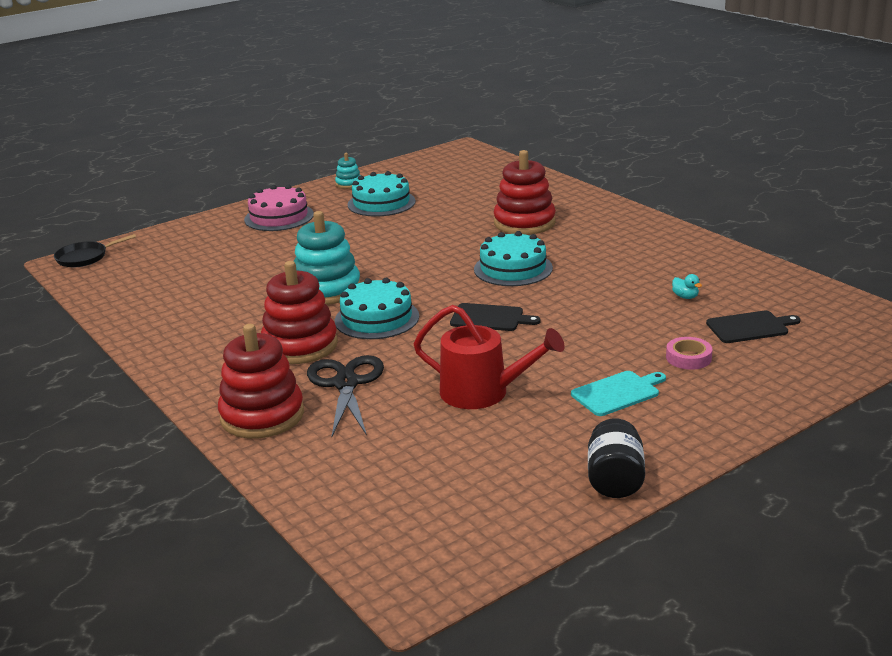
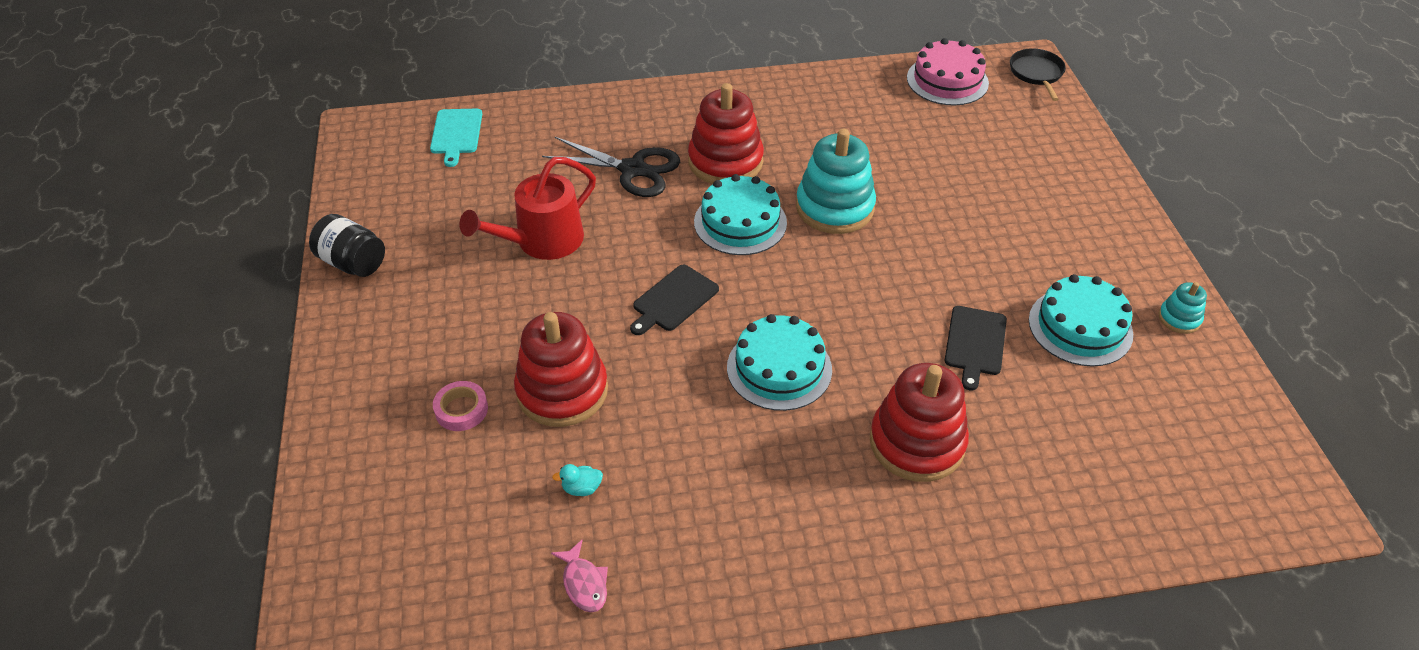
camera: 115 degrees right, 20 degrees up
red stacking toy [218,324,304,439] -> red stacking toy moved to [514,312,608,427]
pink cake [244,184,314,231] -> pink cake moved to [907,38,989,106]
turquoise cutting board [571,371,666,416] -> turquoise cutting board moved to [430,109,482,167]
black cutting board [706,311,801,343] -> black cutting board moved to [945,306,1007,391]
none -> pink fish [551,540,608,612]

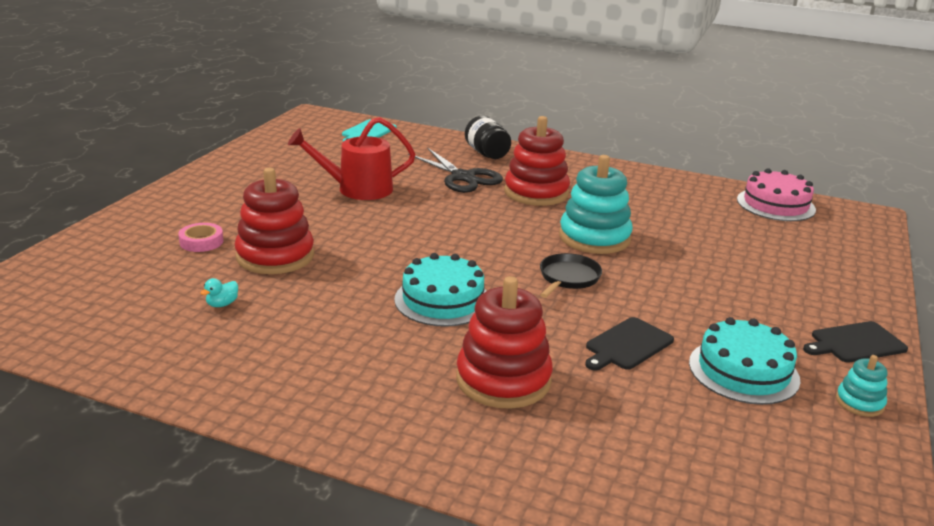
camera: 30 degrees right, 20 degrees down
black jar [309,214,385,277] -> black jar moved to [465,116,511,159]
pink fish [551,540,608,612] -> none
turquoise duck [552,464,603,496] -> turquoise duck turned 75 degrees counterclockwise [200,278,238,307]
black cutting board [630,265,719,335] -> black cutting board moved to [803,321,908,363]
turquoise cake [694,174,787,255] -> none
black pan [1010,48,1066,101] -> black pan moved to [540,253,602,298]

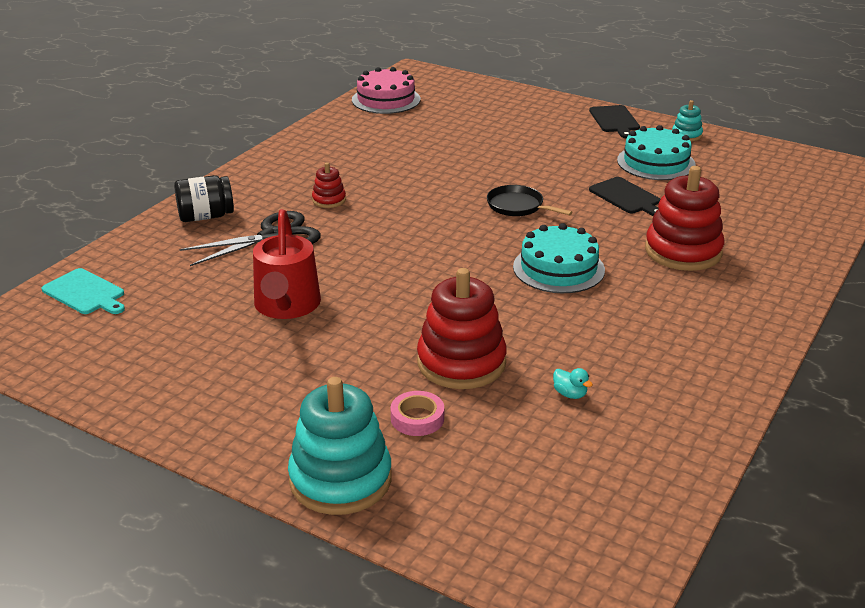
camera: 80 degrees left, 5 degrees up
red stacking toy [504,116,570,206] -> red stacking toy [312,162,346,208], size x0.48
turquoise stacking toy [559,155,633,254] -> turquoise stacking toy moved to [288,377,392,515]

